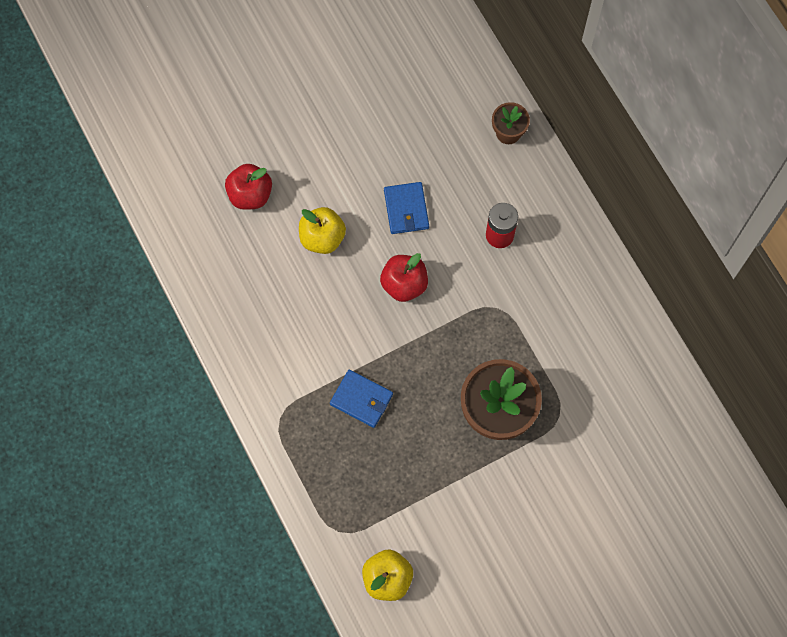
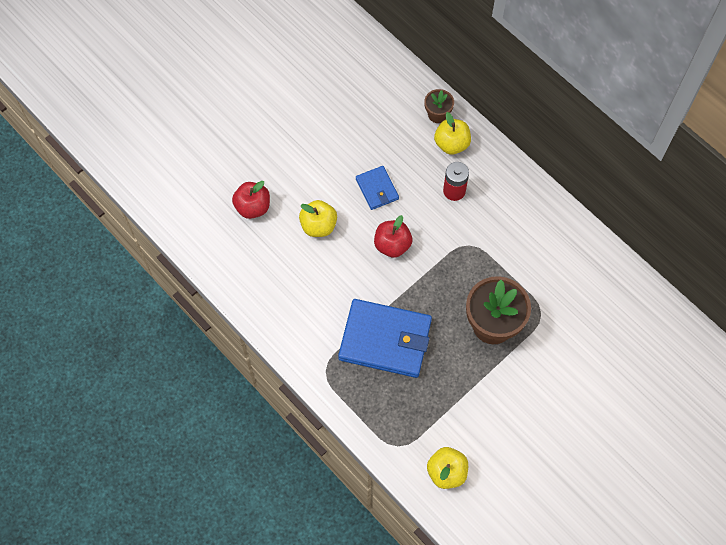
camera: 15 degrees left, 5 degrees down
blue wallet [330,370,393,428] -> blue wallet [338,299,432,378], size x1.97
none -> yellow apple [434,112,471,155]

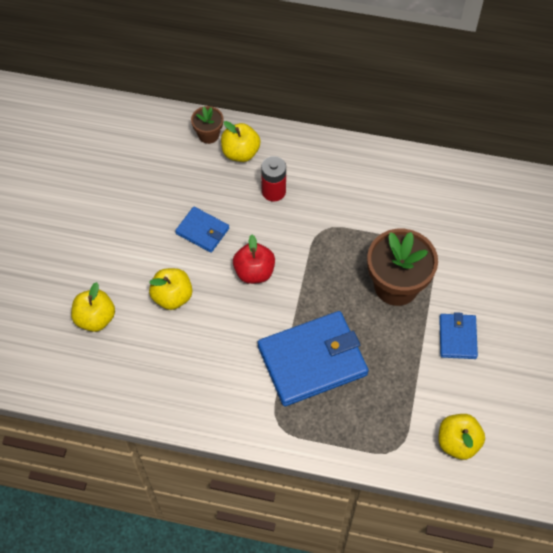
camera: 35 degrees left, 5 degrees down
red apple [232,181,270,219] -> yellow apple [71,282,115,332]
none -> blue wallet [439,312,478,359]

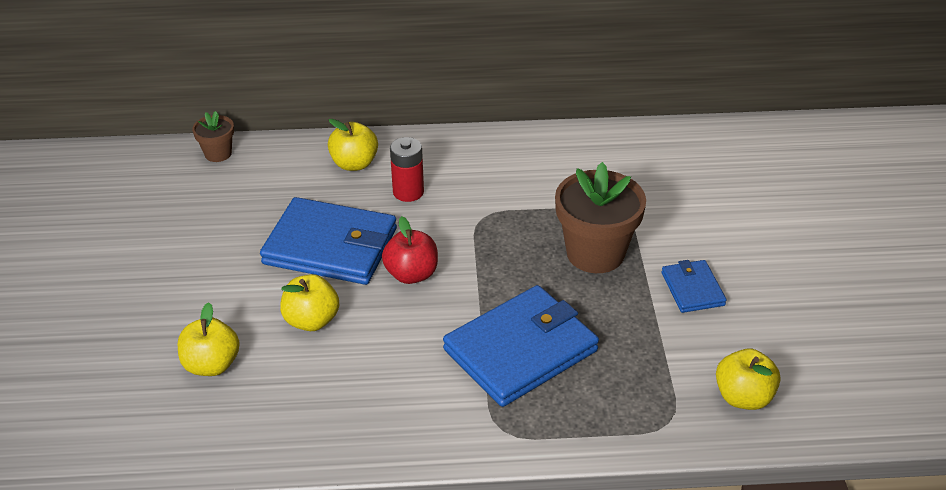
camera: 15 degrees left, 20 degrees down
blue wallet [175,207,229,253] -> blue wallet [260,197,397,285], size x1.97
brown flower pot [191,106,223,144] -> brown flower pot moved to [192,111,234,162]

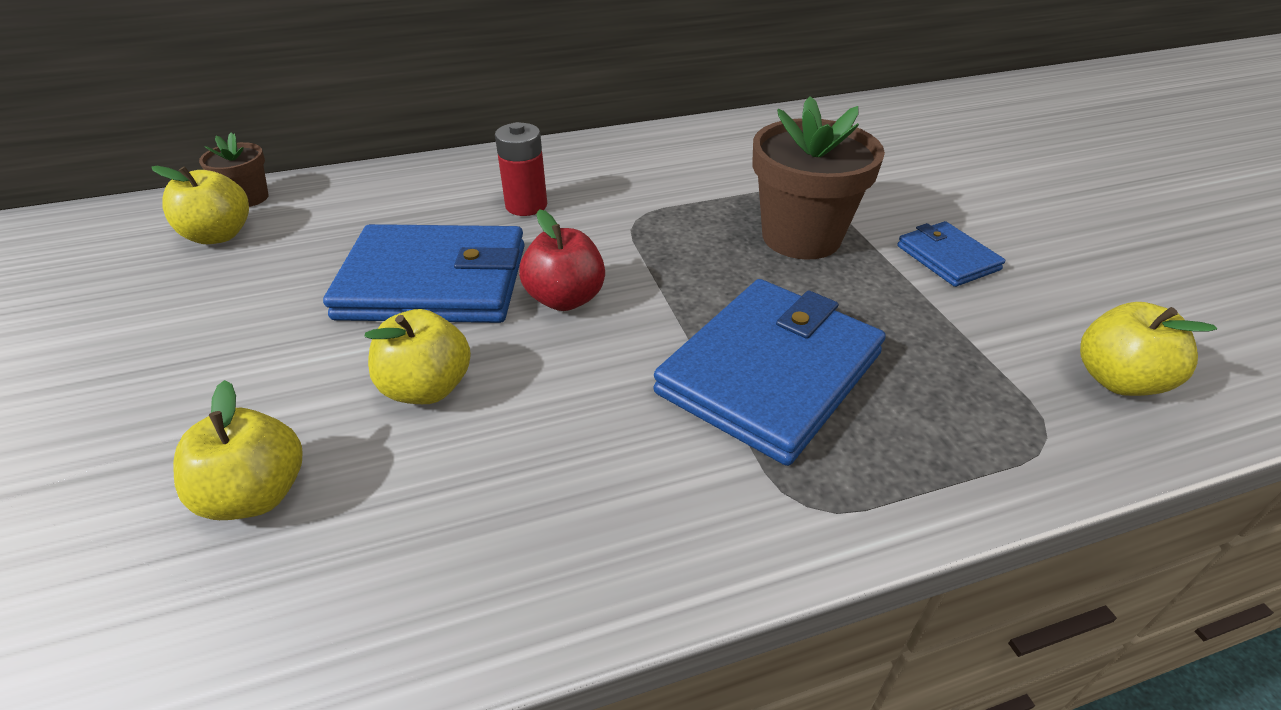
camera: 15 degrees left, 0 degrees up
yellow apple [328,119,378,171] -> yellow apple moved to [151,166,249,244]

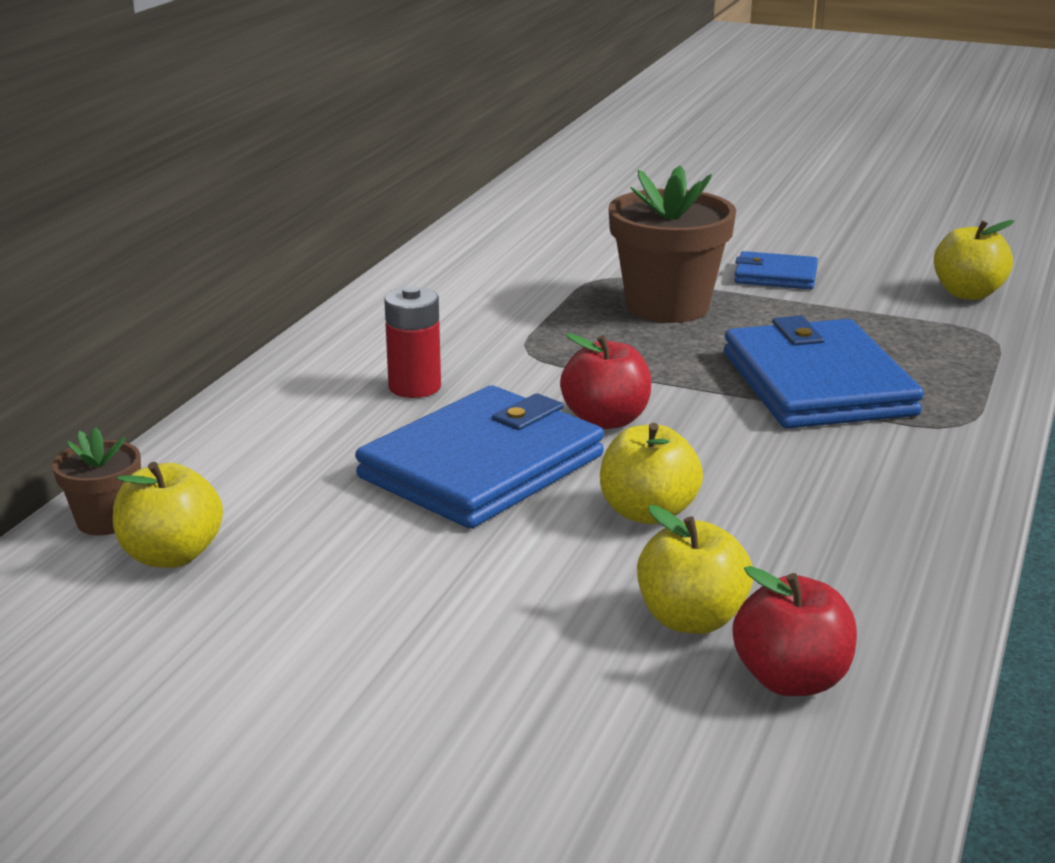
camera: 50 degrees left, 15 degrees down
none -> red apple [733,566,857,696]

